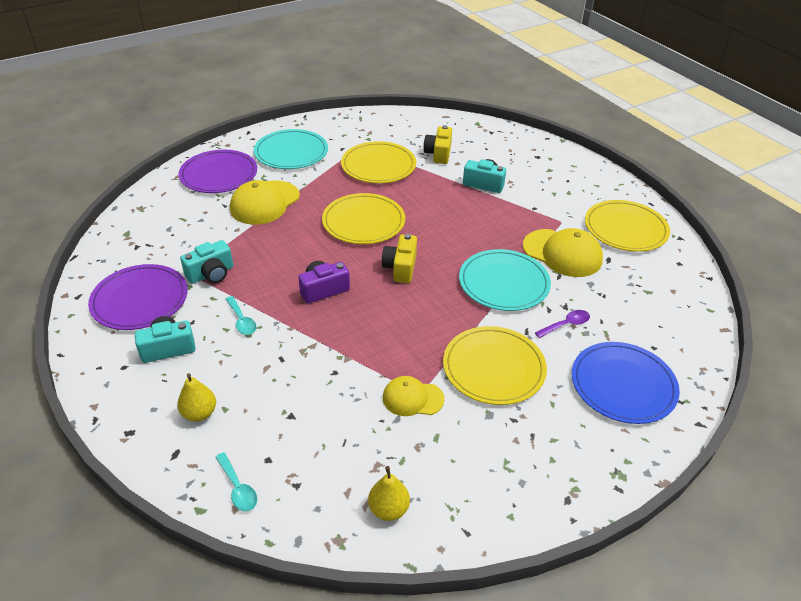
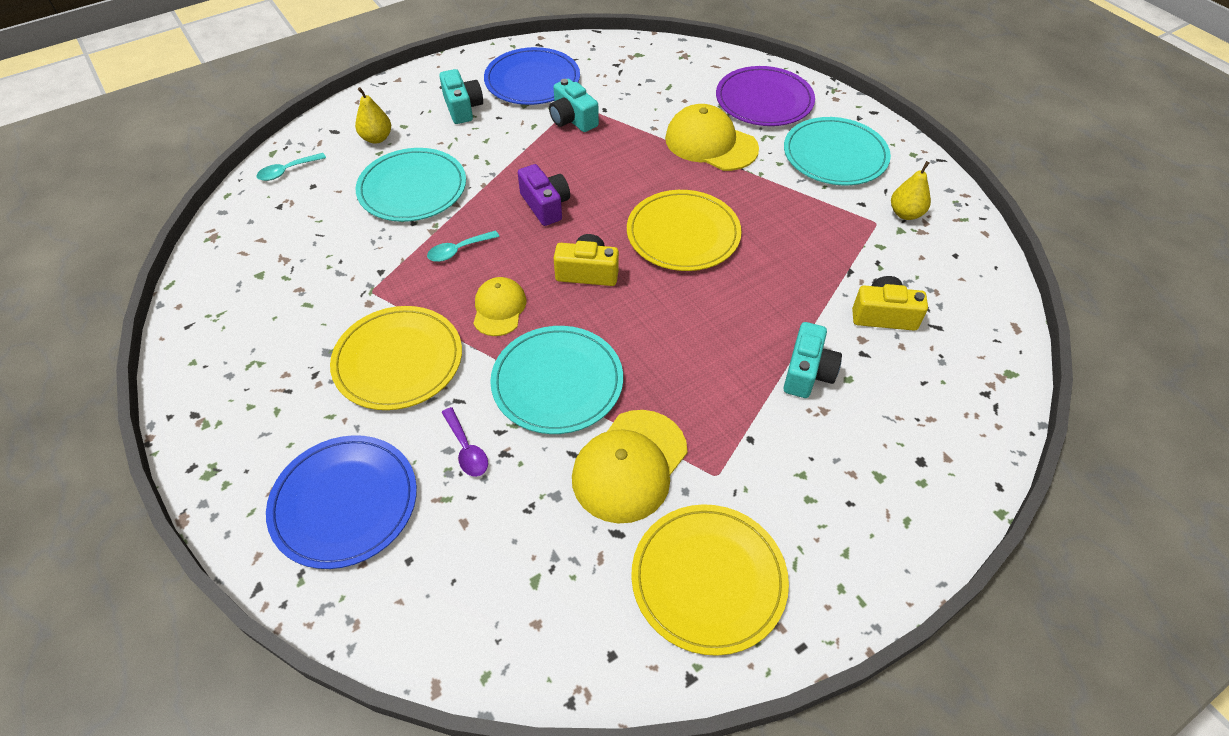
camera: 90 degrees right, 10 degrees up
purple plate [88,264,188,330] -> blue plate [484,47,580,105]
turquoise spoon [226,296,256,335] -> turquoise spoon moved to [427,230,499,262]
yellow plate [341,141,416,183] -> none
yellow pear [368,466,410,521] -> yellow pear moved to [891,161,931,220]
yellow cap [383,376,444,416] -> yellow cap moved to [473,277,526,336]
none -> turquoise plate [356,148,466,222]

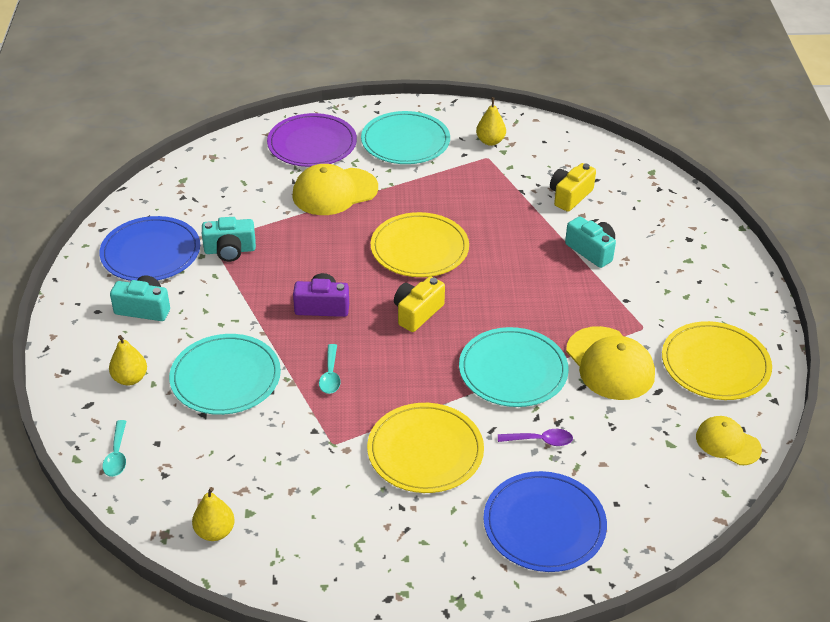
camera: 60 degrees left, 10 degrees down
yellow cap [473,277,526,336] -> yellow cap moved to [696,416,762,465]
none -> yellow pear [192,487,235,541]

